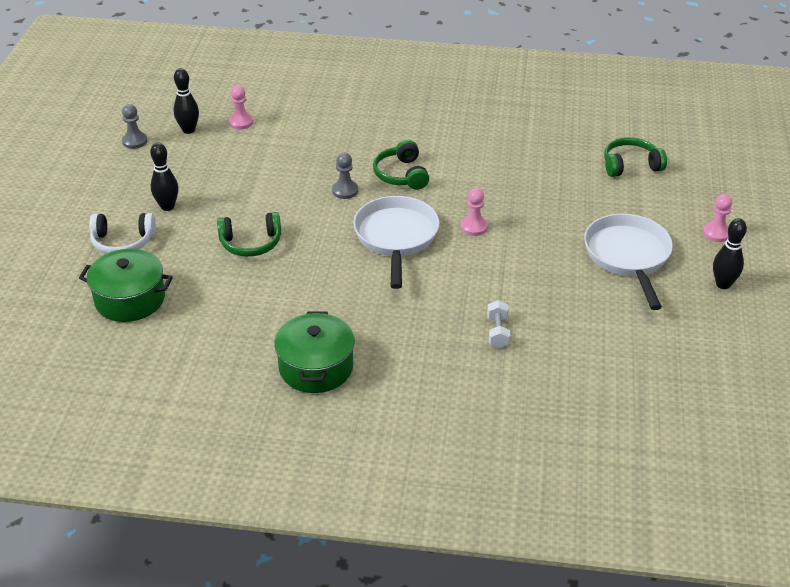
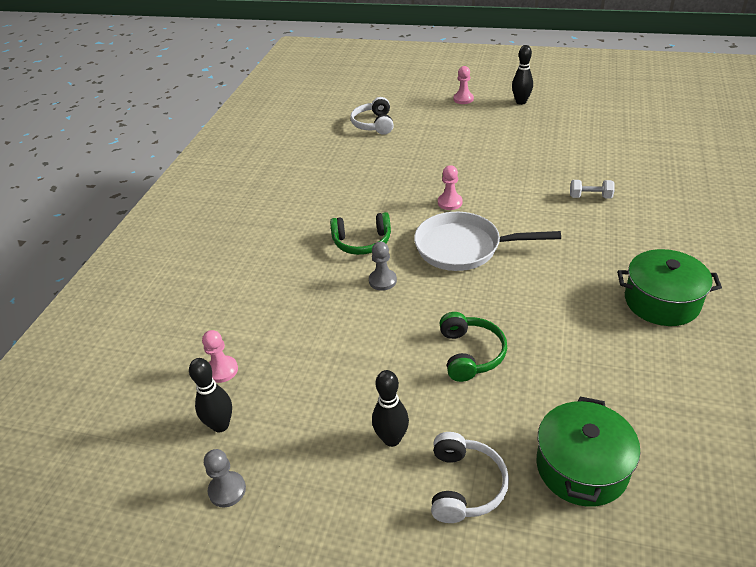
camera: 80 degrees left, 0 degrees up
white pan [584,214,673,310] -> none
green headphones [604,137,667,177] -> white headphones [350,97,394,135]

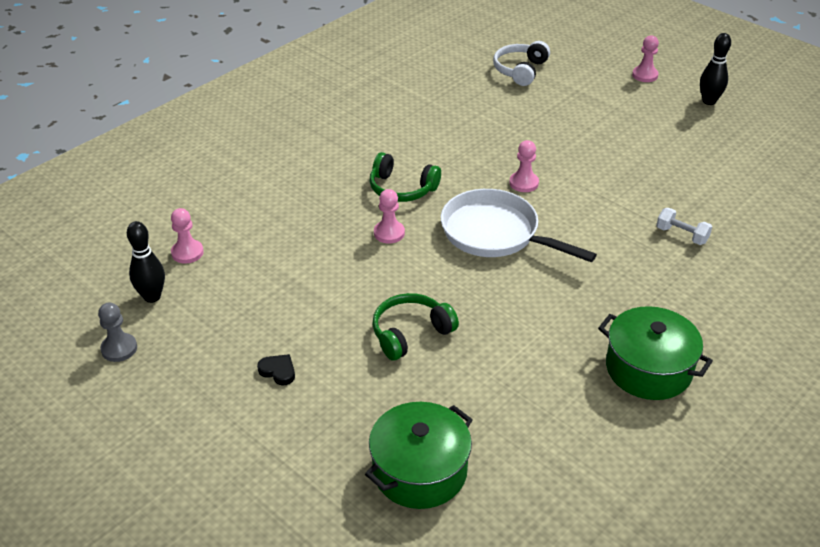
camera: 25 degrees right, 0 degrees up
grey pawn [369,242,397,291] -> pink pawn [374,189,405,243]
black bowling pin [372,370,409,447] -> black heart [257,354,295,385]
white headphones [431,432,509,523] -> none
green headphones [439,312,507,382] -> green headphones turned 150 degrees counterclockwise [372,293,459,361]

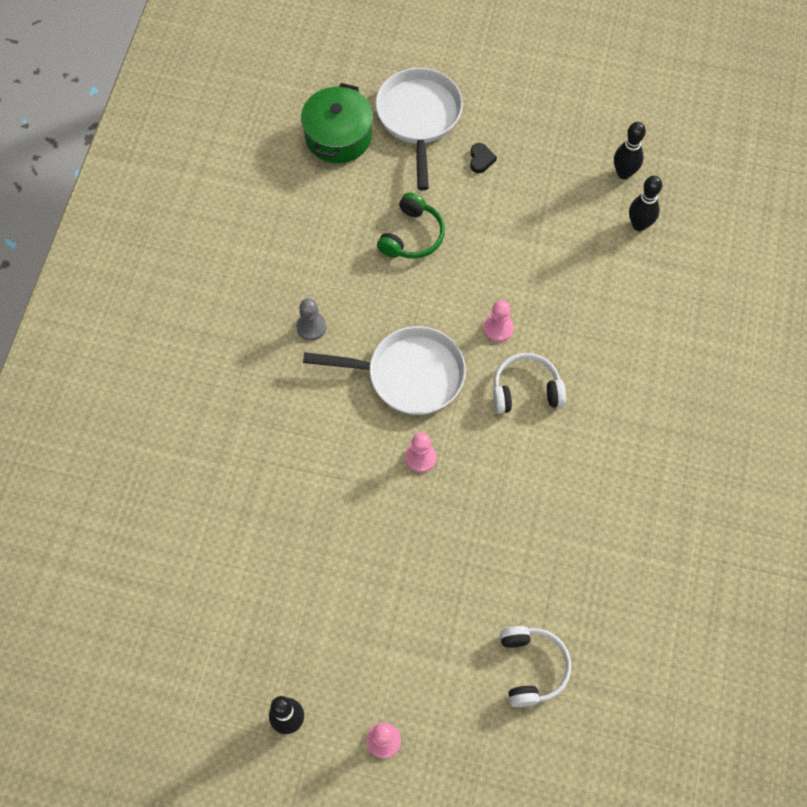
camera: 150 degrees right, 25 degrees up
grey pawn [98,303,137,362] -> grey pawn moved to [296,298,326,341]
pink pawn [171,208,204,264] -> black bowling pin [629,176,662,231]
black heart [257,354,295,385] -> black heart turned 90 degrees counterclockwise [470,143,497,173]
green headphones [369,152,441,202] -> white headphones [493,353,566,414]
green pot [598,306,713,400] -> none
white dumbbell [656,208,712,245] -> none
none -> white pan [375,68,463,190]

